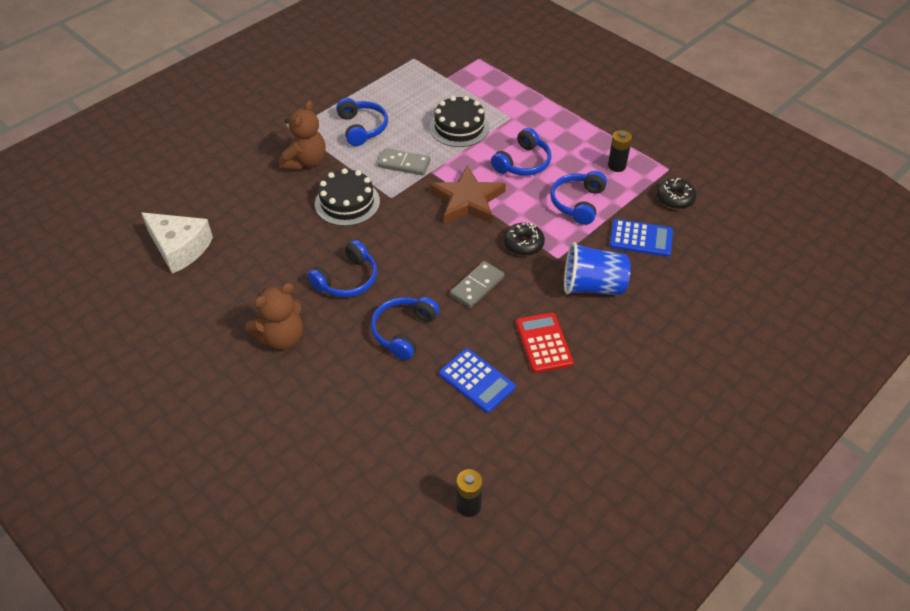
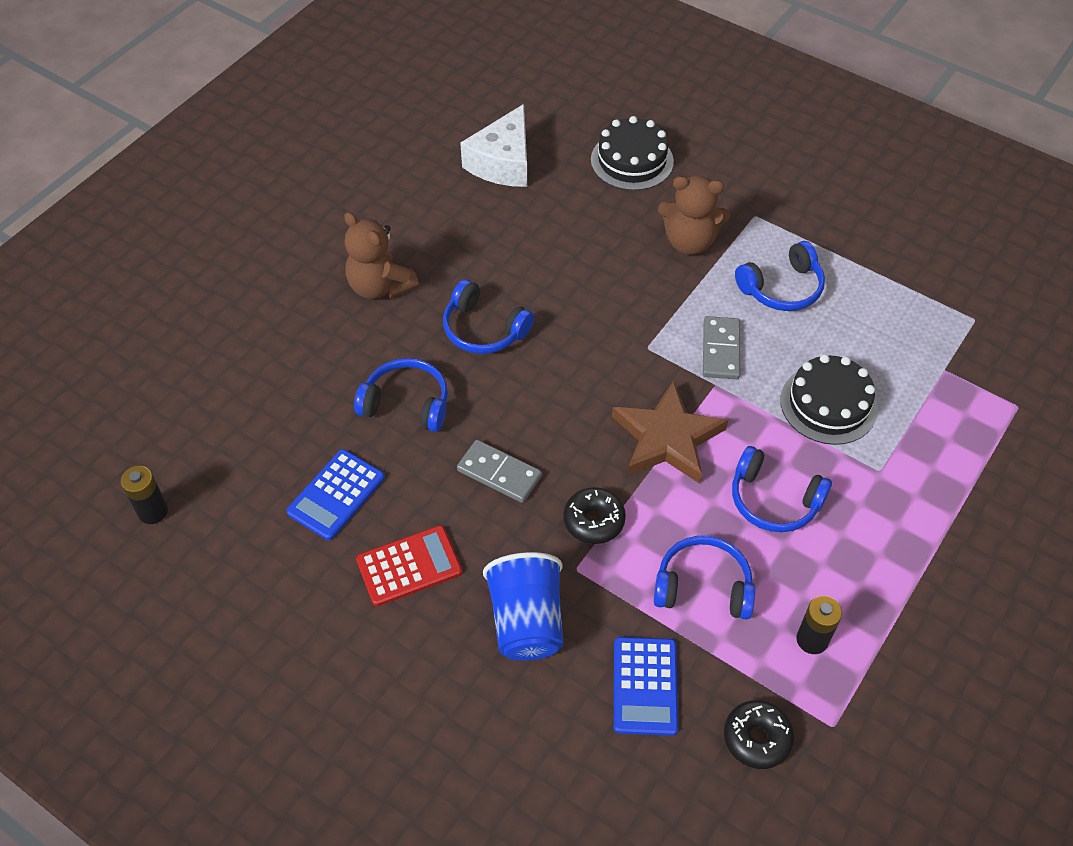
camera: 80 degrees right, 5 degrees up
black cake [315,168,380,226] -> black cake moved to [591,116,674,191]

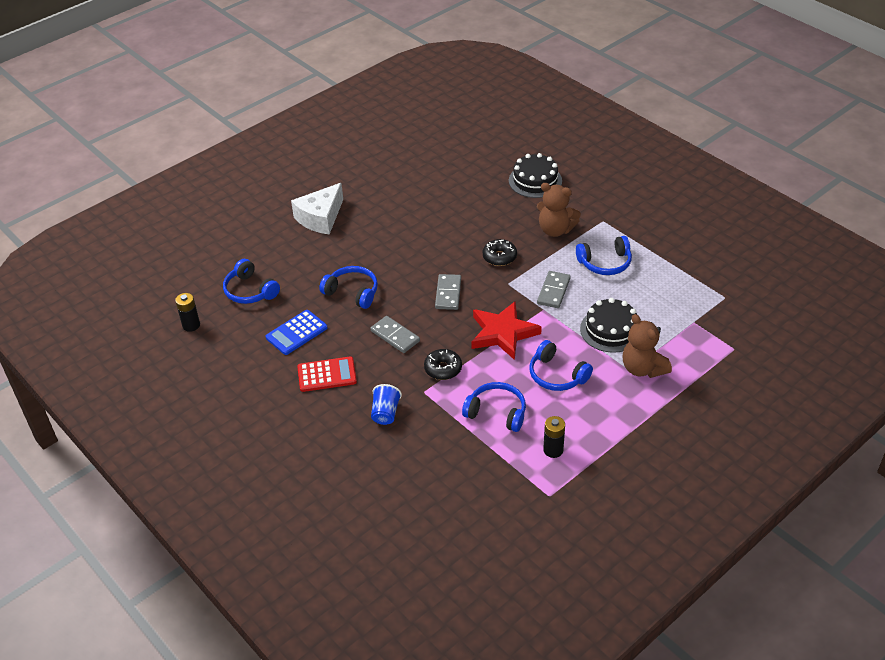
camera: 15 degrees right, 10 degrees down
brown teddy bear [344,212,419,299] -> brown teddy bear moved to [622,314,672,378]
blue headphones [443,279,534,354] -> blue headphones moved to [223,259,280,304]
white cheese [460,104,527,187] -> white cheese moved to [291,183,343,235]
blue cup [483,552,563,661] -> blue cup [371,384,402,425], size x0.61
brown star [612,380,728,484] -> red star [472,301,542,360]
blue calculator [614,637,678,736] -> none
black donut [724,700,794,769] -> black donut moved to [483,239,517,266]
none -> grey domino [435,274,461,310]

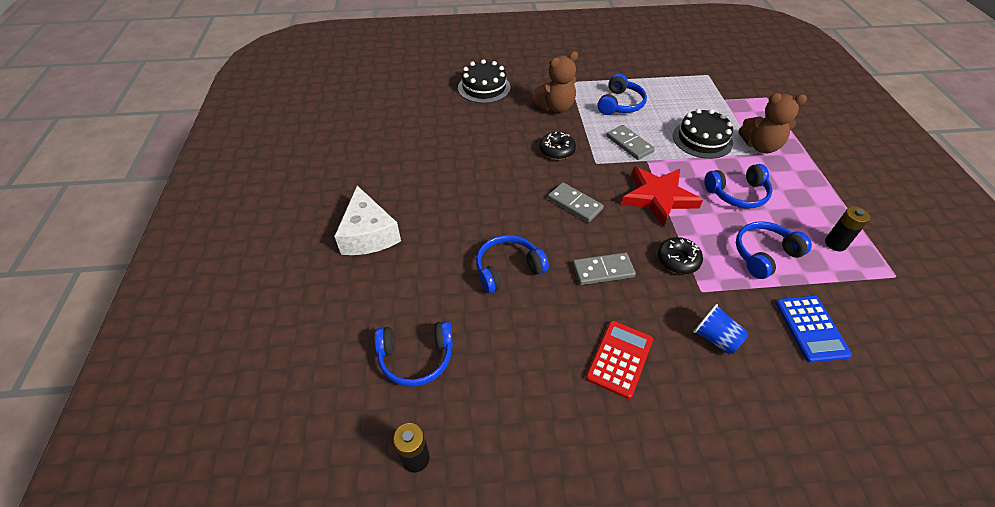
camera: 55 degrees left, 5 degrees up
blue calculator [266,310,328,355] -> blue calculator moved to [775,296,852,363]

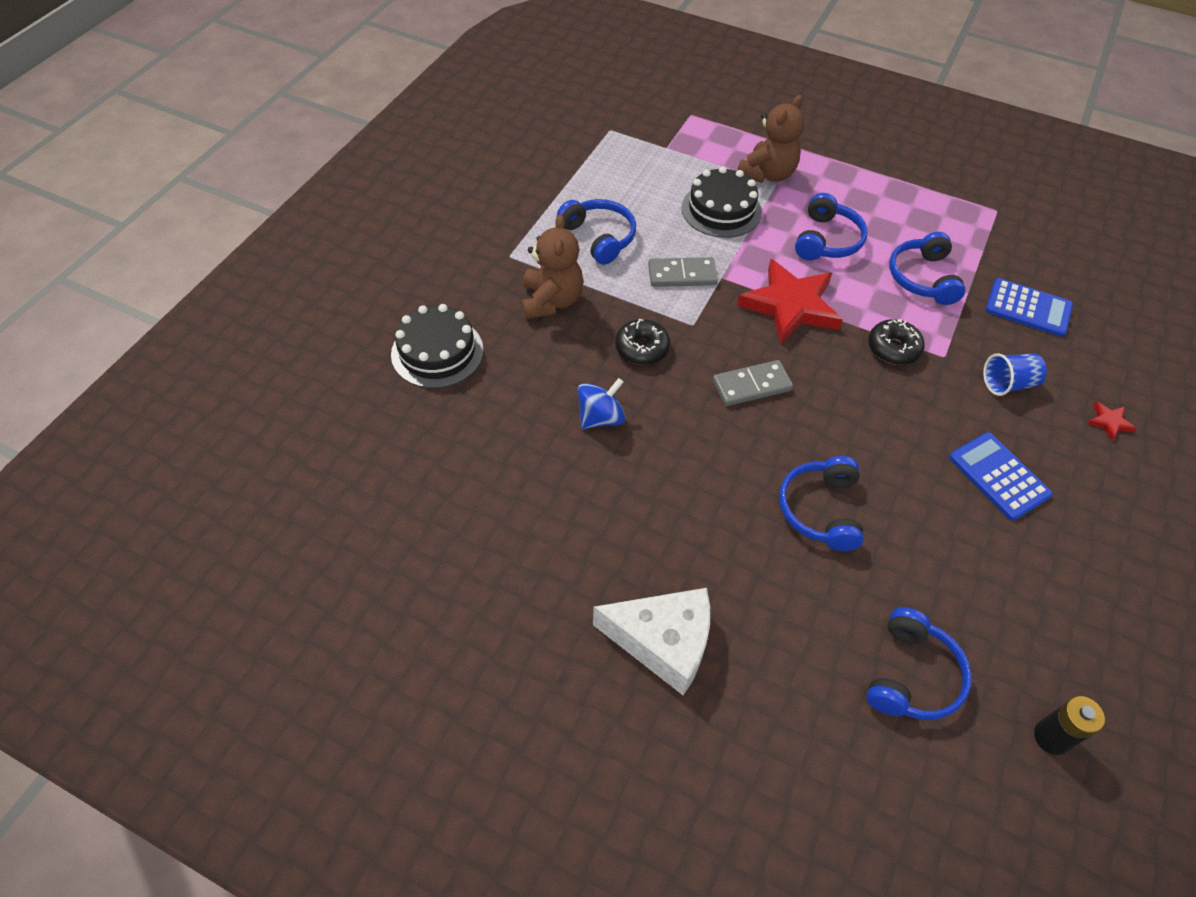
camera: 60 degrees left, 5 degrees up
grey domino [573,253,636,285] -> none
red calculator [586,320,653,399] -> blue calculator [949,432,1053,521]
black battery [825,206,870,251] -> none
none -> blue spinning top [578,378,626,429]
none -> red star [1087,401,1137,441]

